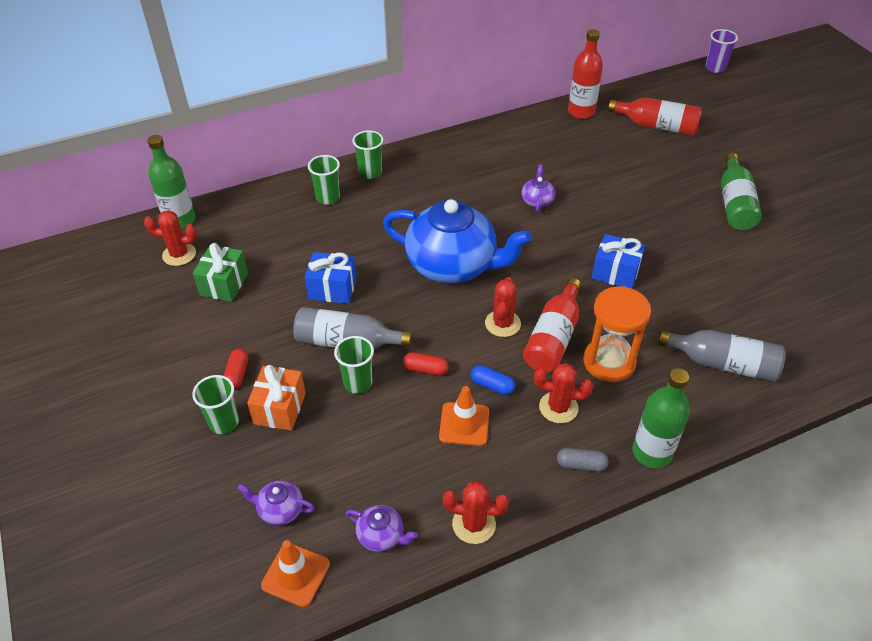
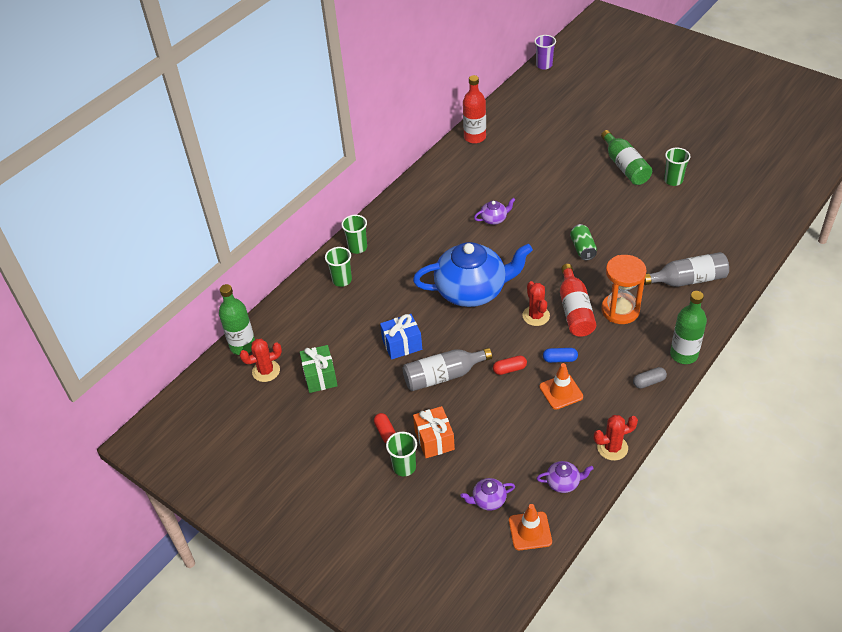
camera: 25 degrees left, 0 degrees up
green cup [334,336,374,393] -> green cup moved to [664,148,690,186]
purple teapot [522,165,555,212] -> purple teapot turned 90 degrees clockwise [474,198,515,225]
red cactus [534,363,593,423] -> none
blue gift [592,234,645,289] -> green can [570,224,597,260]
red bottle [608,97,702,136] -> none

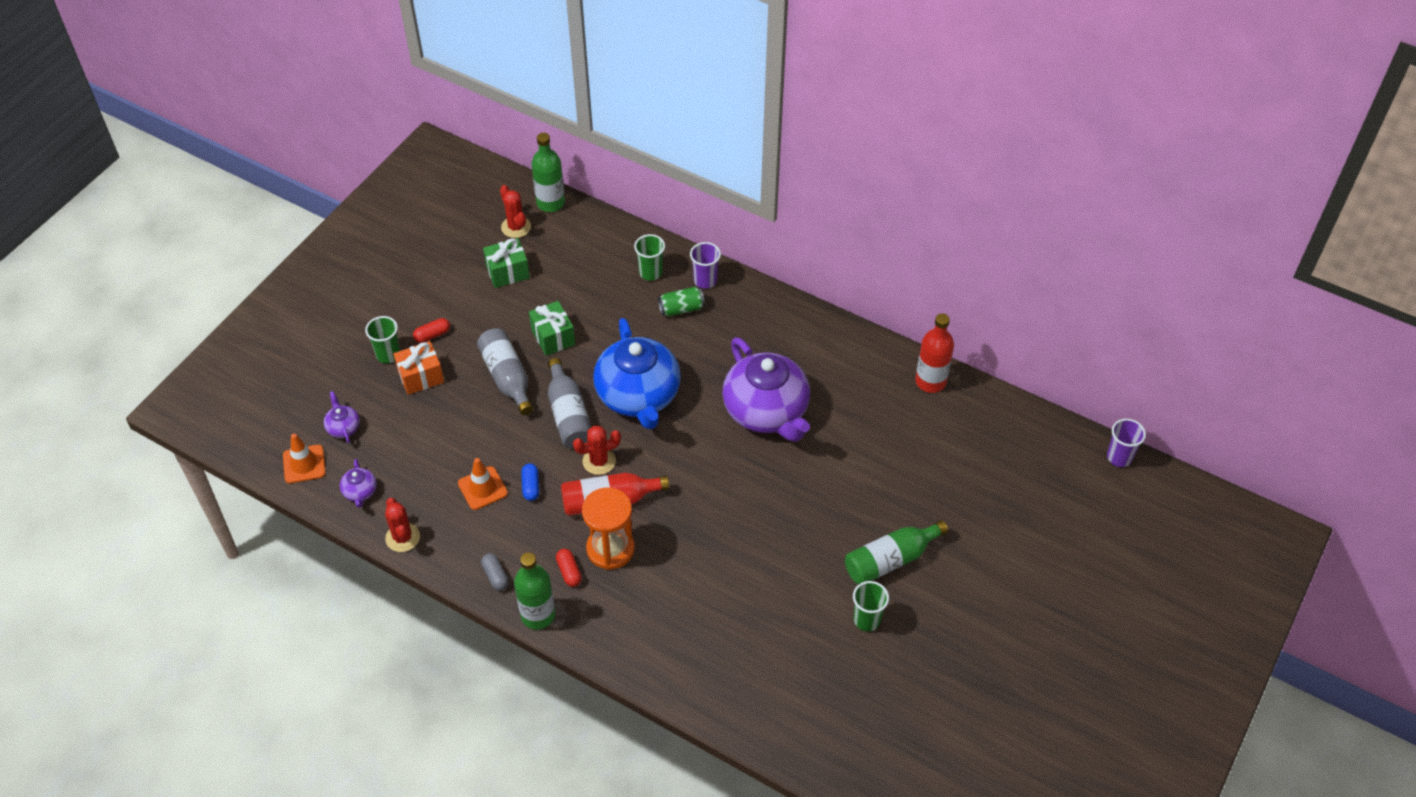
camera: 80 degrees right, 5 degrees up
green cup [341,215,367,254] -> purple cup [690,242,721,289]
blue gift [380,314,422,360] -> green gift [529,301,575,356]
purple teapot [474,198,515,225] -> purple teapot [722,337,810,442], size x2.48
red capsule [493,356,527,375] -> red capsule moved to [556,549,582,587]
green can [570,224,597,260] -> green can moved to [658,287,705,316]
grey bottle [644,252,729,287] -> grey bottle moved to [548,358,591,448]

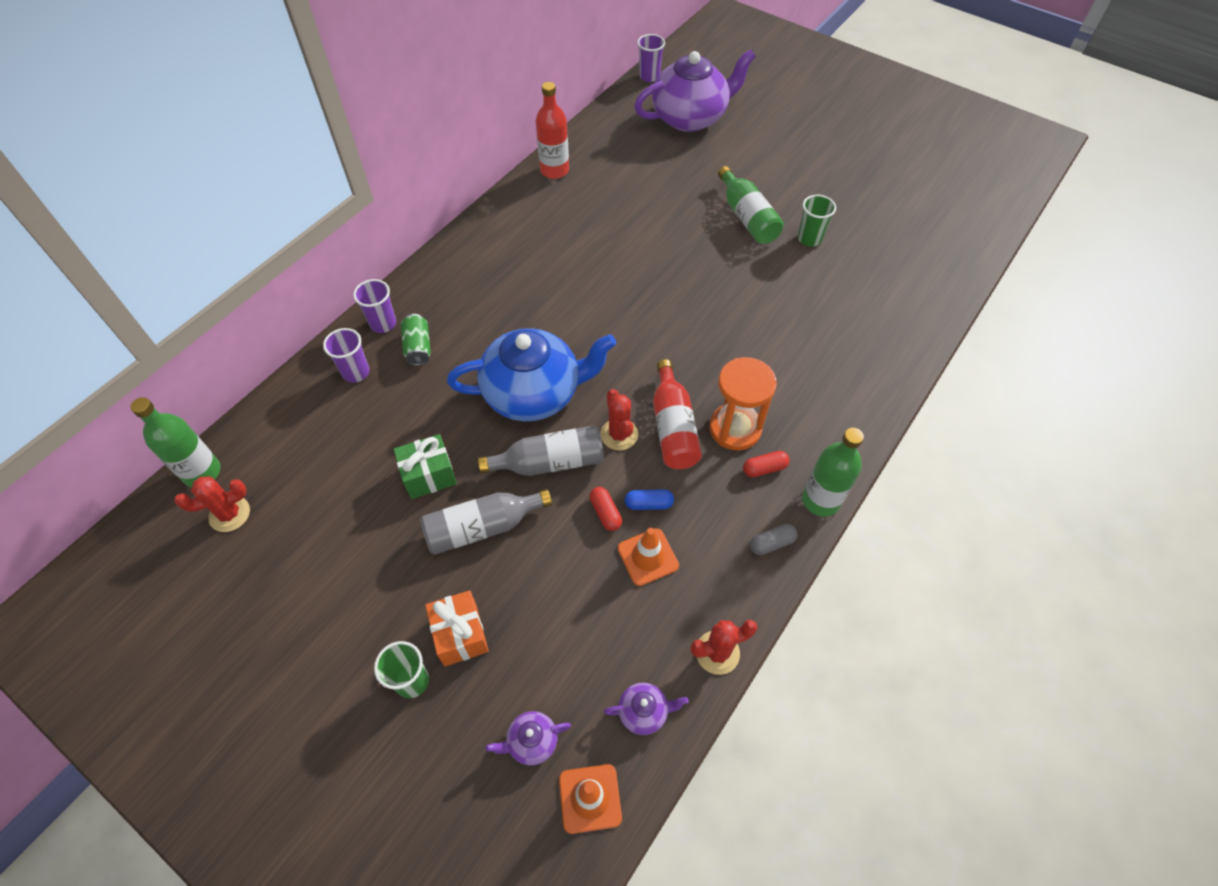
camera: 85 degrees left, 5 degrees up
red capsule [413,318,450,343] -> red capsule moved to [590,487,622,531]
green gift [483,238,530,288] -> none
green cup [634,234,665,281] -> purple cup [323,328,370,383]
purple teapot [722,337,810,442] -> purple teapot moved to [634,49,756,132]

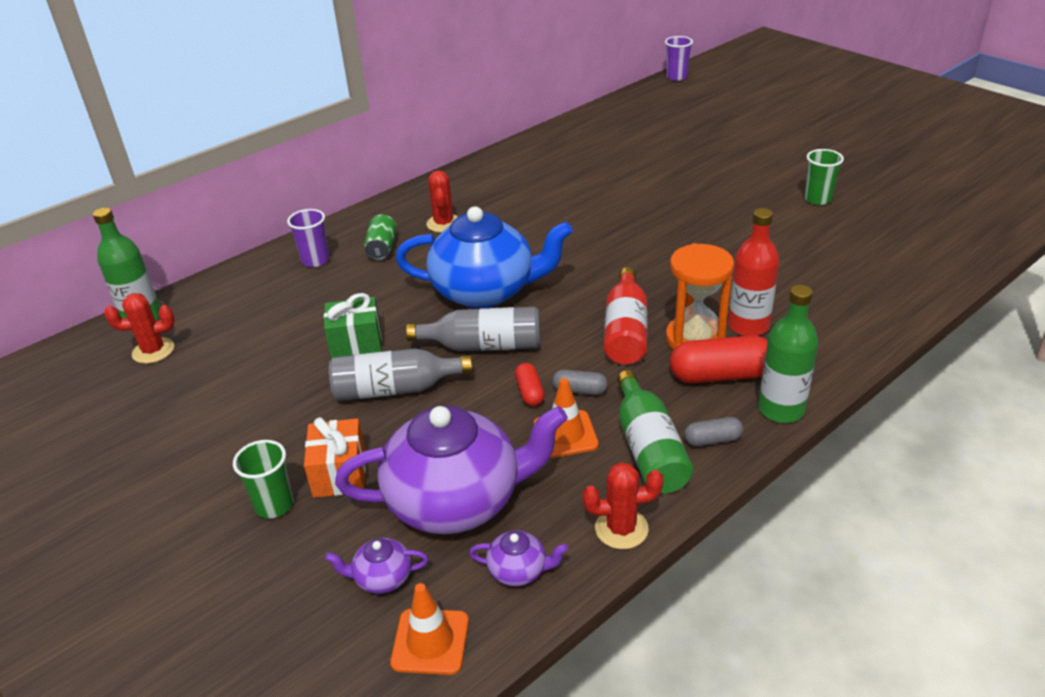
camera: 15 degrees right, 20 degrees down
purple cup [353,279,396,333] -> none
red bottle [536,82,569,179] -> red bottle moved to [728,208,779,336]
red cactus [600,389,638,450] -> red cactus moved to [426,170,458,233]
blue capsule [625,490,674,510] -> grey capsule [552,370,608,395]
purple teapot [634,49,756,132] -> purple teapot moved to [335,406,568,534]
green bottle [718,166,784,244] -> green bottle moved to [617,370,693,493]
red capsule [743,451,789,477] -> red capsule [670,335,768,383], size x1.89

